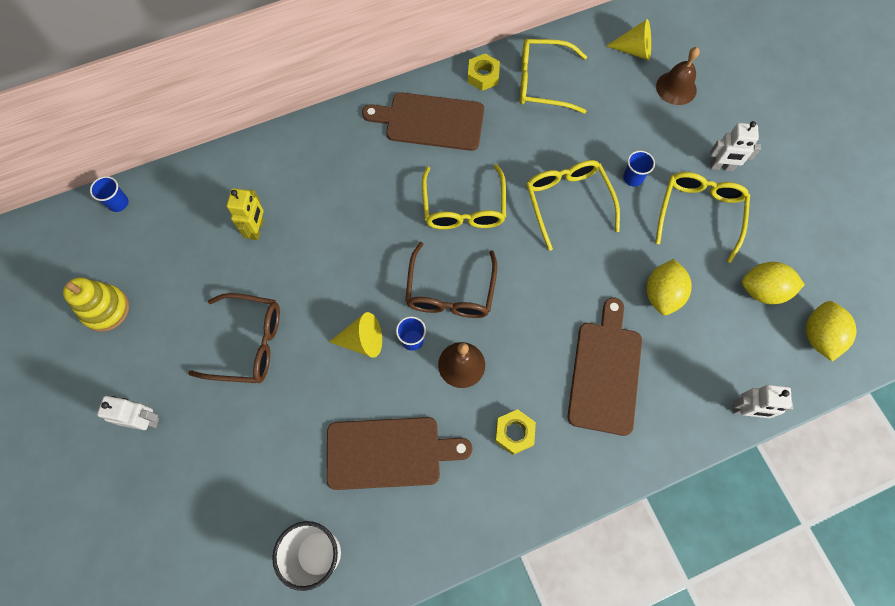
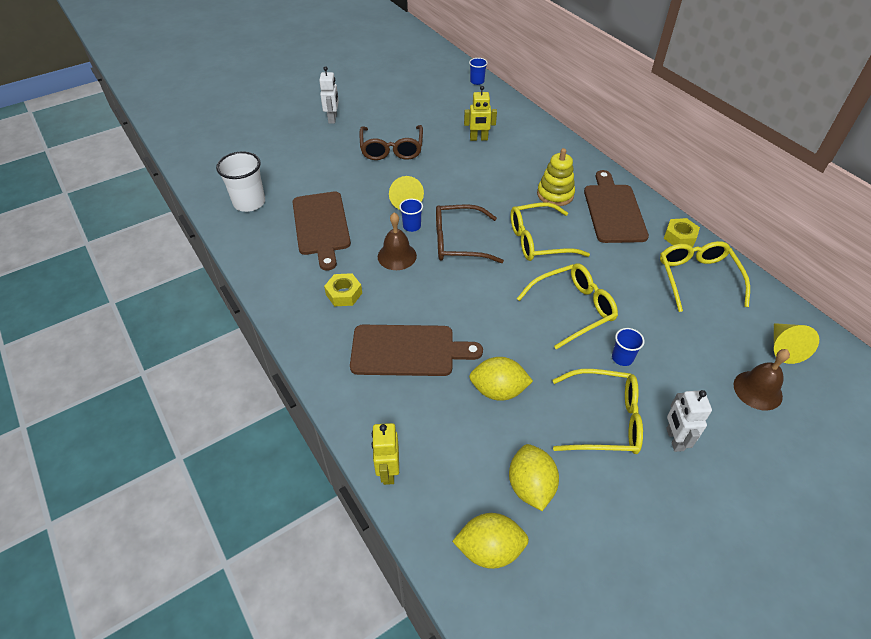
camera: 80 degrees right, 20 degrees down
yellow stacking toy [63,277,129,332] -> yellow stacking toy moved to [537,148,575,206]
white robot [733,385,793,418] -> yellow robot [371,423,399,485]

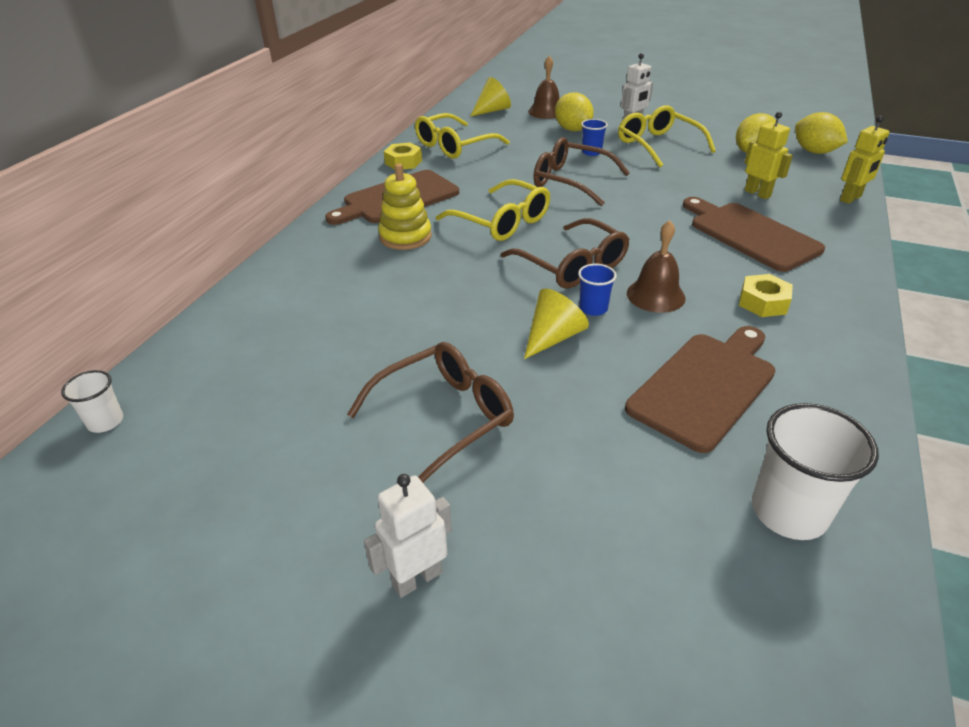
camera: 125 degrees left, 10 degrees down
yellow robot [464,86,497,141] -> yellow robot moved to [744,112,793,199]
blue cup [469,58,488,85] -> white cup [61,370,123,433]
yellow lemon [469,357,533,401] -> yellow lemon moved to [555,92,594,131]
yellow glasses [517,264,618,349] -> brown glasses [533,137,630,206]

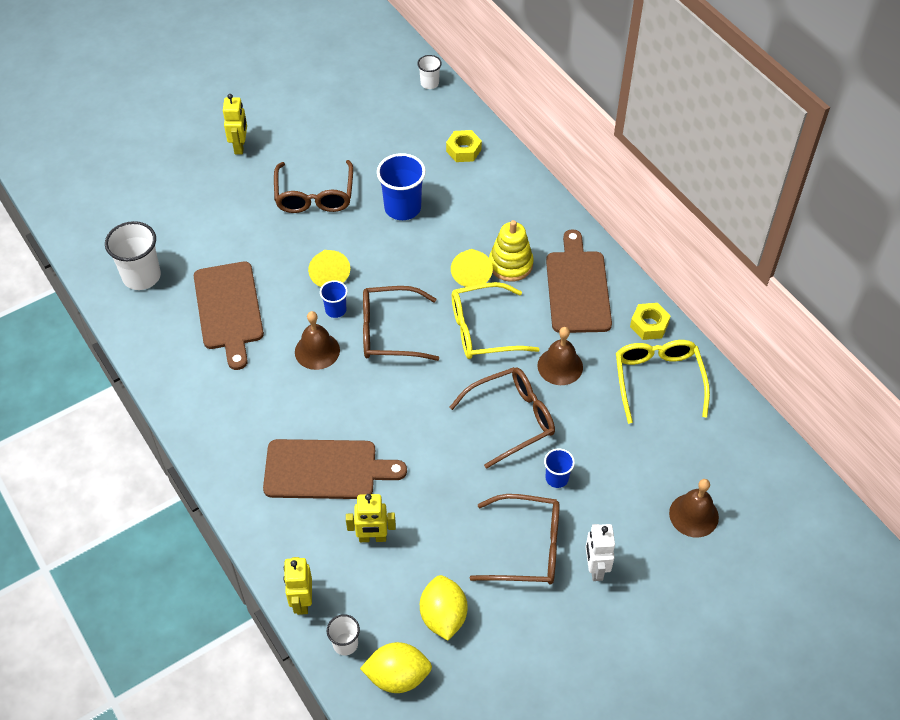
camera: 125 degrees right, 15 degrees up
white robot [364,474,452,598] -> yellow robot [223,94,247,154]
yellow cone [470,77,511,117] -> yellow cone moved to [451,249,493,287]
yellow lemon [555,92,594,131] -> none
yellow glasses [618,105,716,168] -> brown glasses [470,494,560,585]
yellow nut [739,274,793,317] -> yellow nut moved to [446,130,482,162]
none -> white cup [327,614,360,656]
none -> blue cup [377,153,426,220]
none -> brown bell [537,327,583,385]

